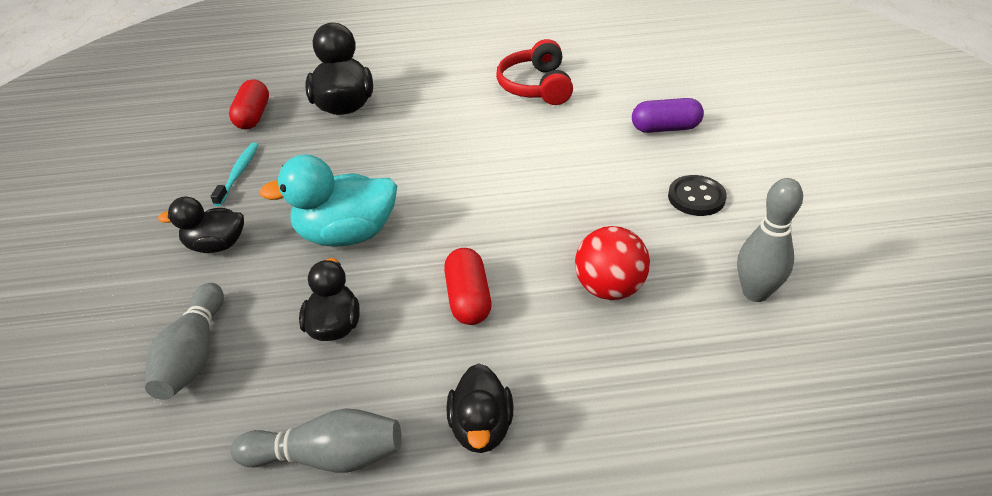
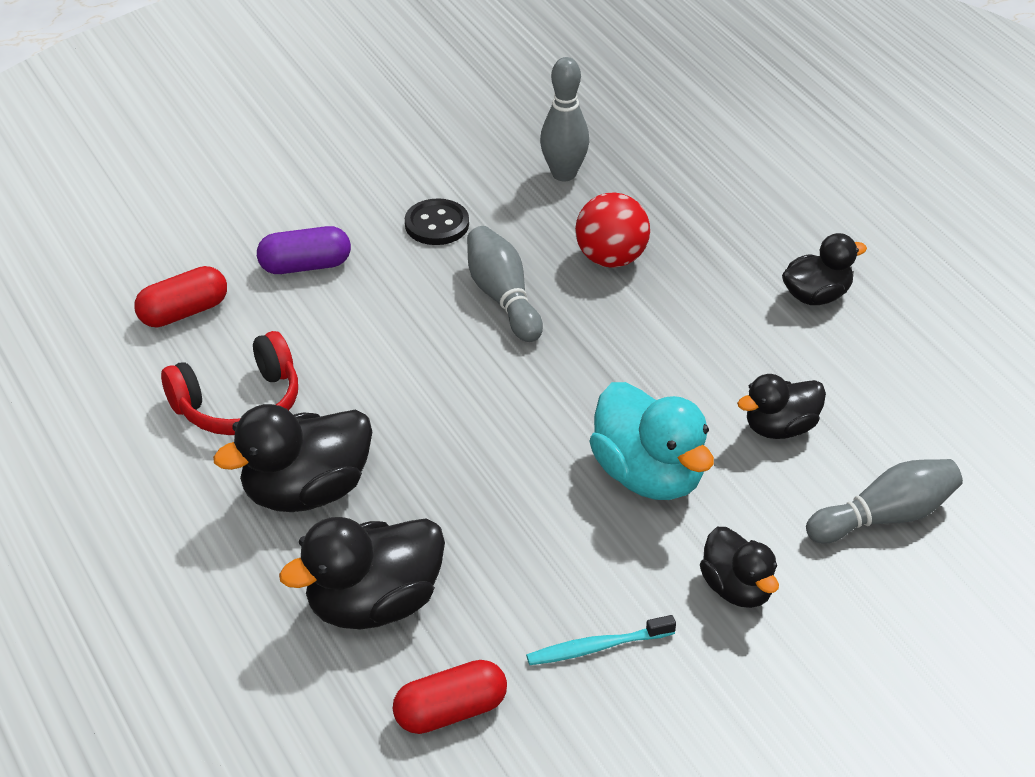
camera: 115 degrees left, 0 degrees up
grey bowling pin [231,408,402,473] -> grey bowling pin moved to [467,226,543,342]
red capsule [444,248,491,325] -> red capsule moved to [134,266,227,327]
purple capsule [632,98,704,133] -> purple capsule turned 75 degrees counterclockwise [257,226,351,274]
none -> black duck [213,404,372,512]

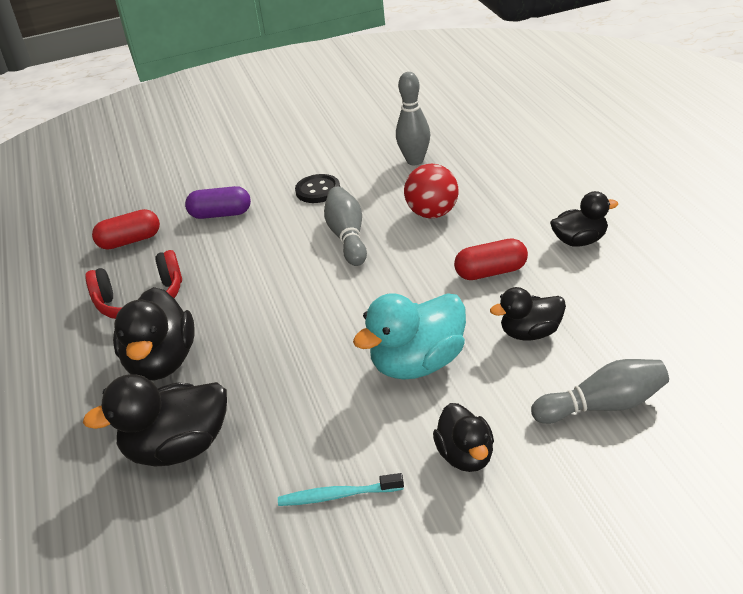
camera: 15 degrees right, 5 degrees down
black duck [213,404,372,512] -> black duck turned 75 degrees counterclockwise [113,287,195,380]
red capsule [393,660,507,734] -> red capsule moved to [454,238,528,280]
turquoise duck [589,382,714,500] -> turquoise duck turned 75 degrees clockwise [353,293,466,380]

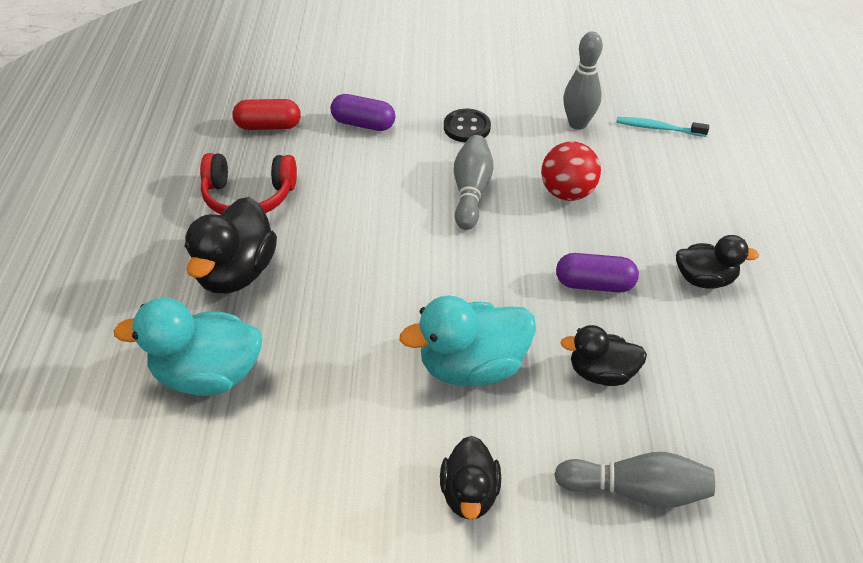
camera: 15 degrees right, 10 degrees up
black duck [83,374,227,467] -> turquoise duck [114,298,263,396]
turquoise toothbrush [278,473,404,506] -> turquoise toothbrush moved to [616,117,709,137]
red capsule [454,238,528,280] -> purple capsule [556,253,639,292]

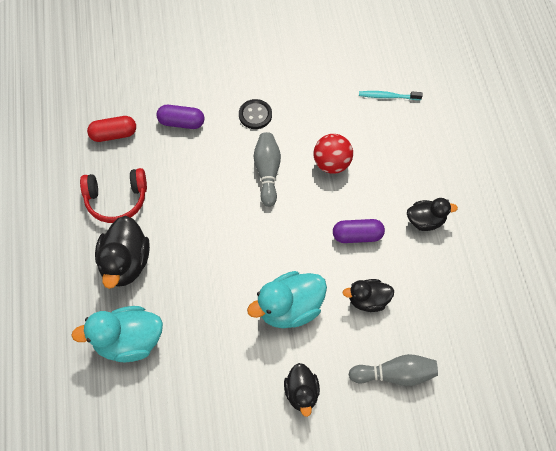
camera: 10 degrees left, 15 degrees up
grey bowling pin [563,32,603,130] -> none

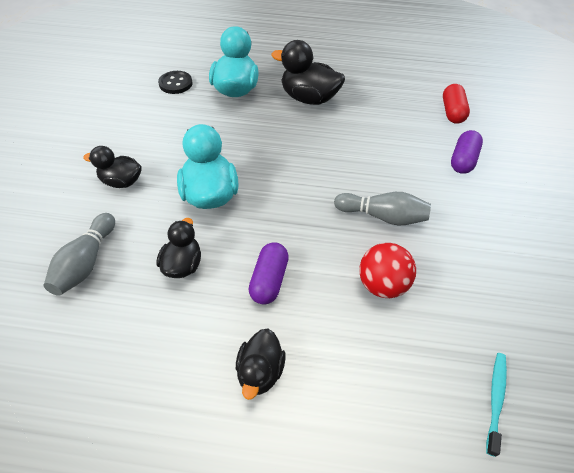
camera: 105 degrees right, 10 degrees down
red headphones [80,168,147,223] -> none
black button [239,99,272,129] -> black button moved to [158,71,192,94]

